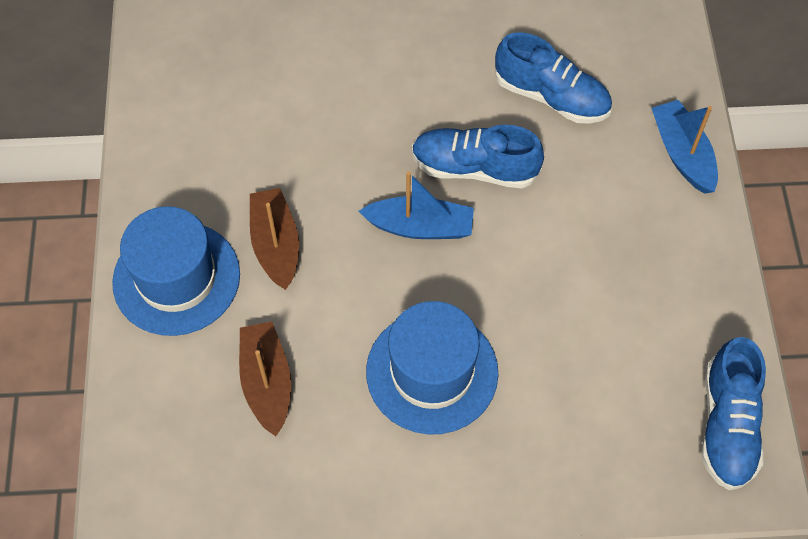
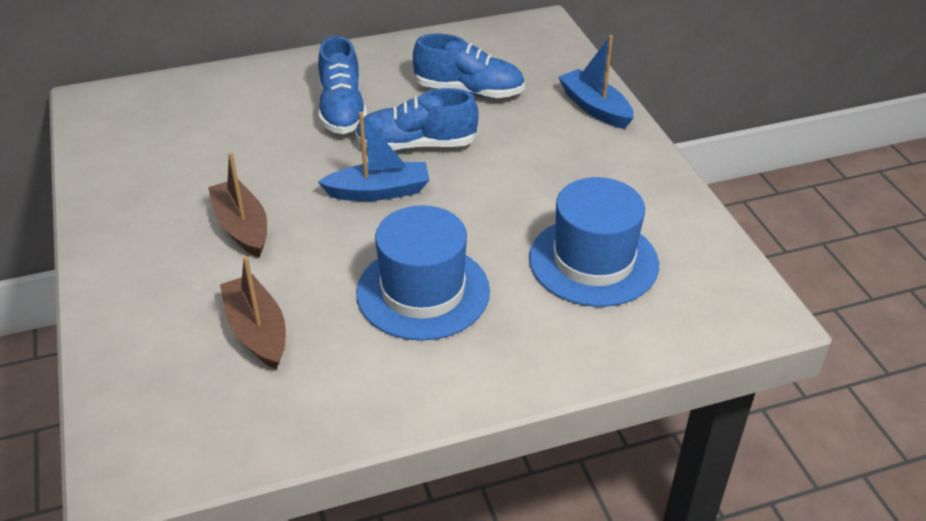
camera: 15 degrees left, 20 degrees down
blue hat [112,206,240,336] -> blue hat moved to [529,177,659,307]
blue shoe [702,337,766,490] -> blue shoe moved to [318,36,367,134]

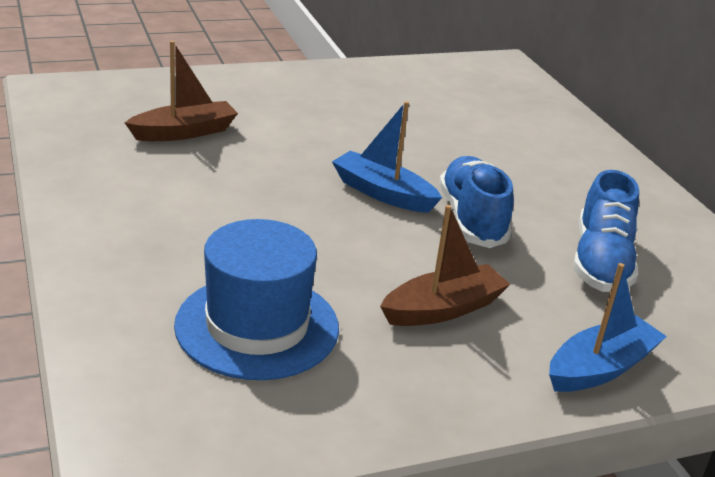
camera: 85 degrees right, 10 degrees down
brown boat [208,152,267,258] -> brown boat moved to [380,205,510,326]
blue shoe [318,36,367,134] -> none
blue boat [318,112,430,201] -> blue boat turned 135 degrees clockwise [332,101,442,213]
blue hat [356,205,490,341] -> none

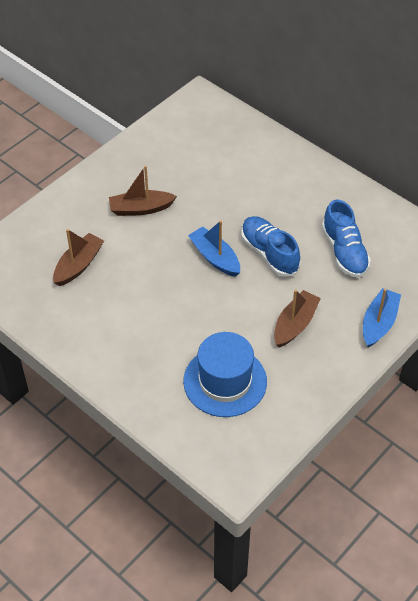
camera: 25 degrees left, 20 degrees up
blue boat [332,101,442,213] -> blue boat turned 45 degrees clockwise [188,221,240,277]
none -> brown boat [109,166,177,216]

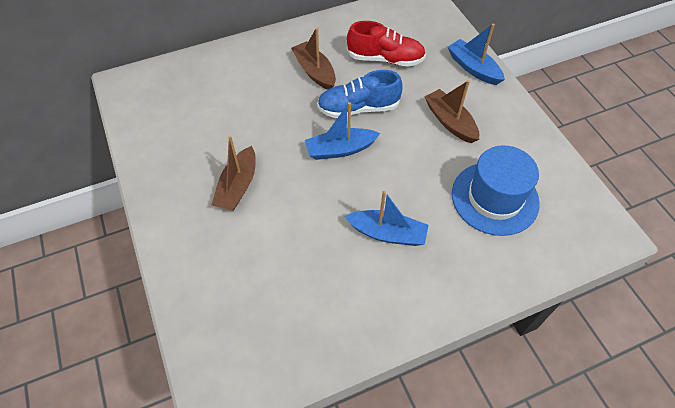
camera: 65 degrees left, 5 degrees up
brown boat [53,229,104,286] -> brown boat moved to [291,28,336,90]
blue shoe [322,200,371,278] -> red shoe [347,21,426,67]
none -> blue boat [345,191,428,246]

